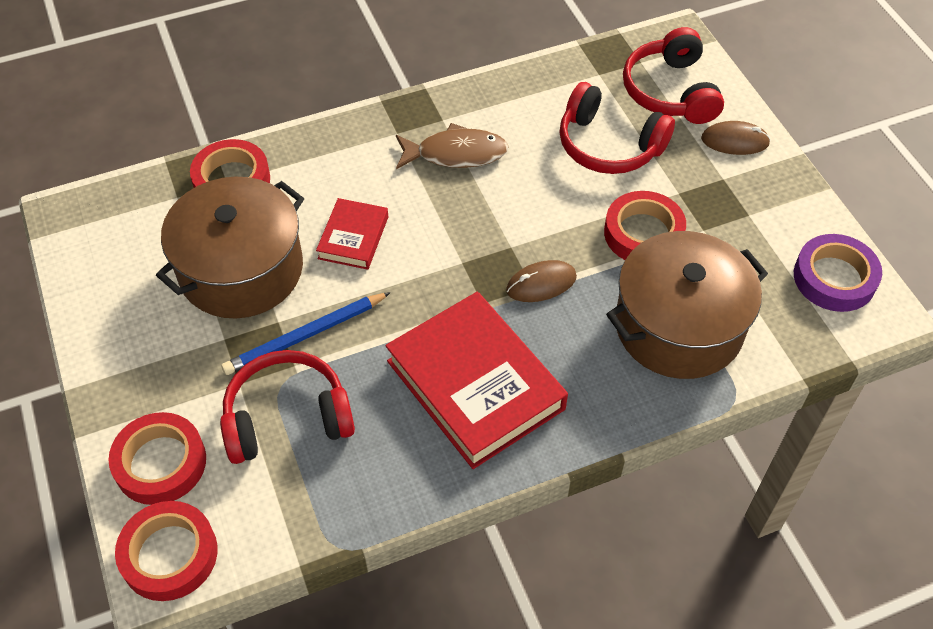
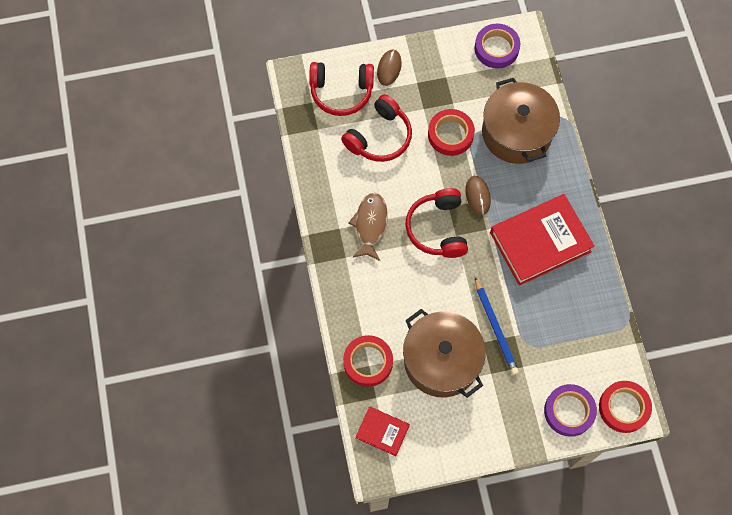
camera: 80 degrees left, 15 degrees up
red tape [108,412,206,505] -> purple tape [544,384,597,437]
red headphones [220,350,355,464] -> red headphones moved to [406,188,468,258]
red book [316,198,388,270] -> red book moved to [356,406,410,456]

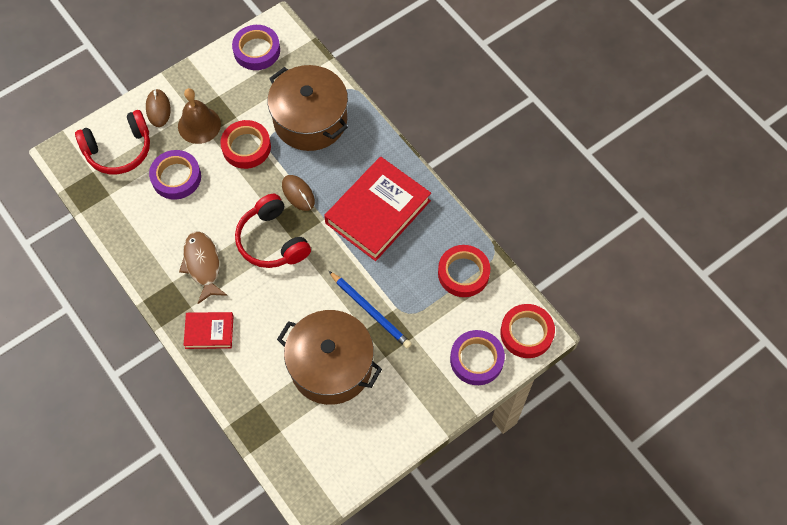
camera: 25 degrees left, 5 degrees down
red headphones [341,94,412,162] -> purple tape [149,150,201,200]
red tape [343,335,393,387] -> red tape moved to [438,245,490,297]
red book [356,406,410,456] -> red book moved to [183,312,233,349]
none -> brown bell [178,88,221,144]

